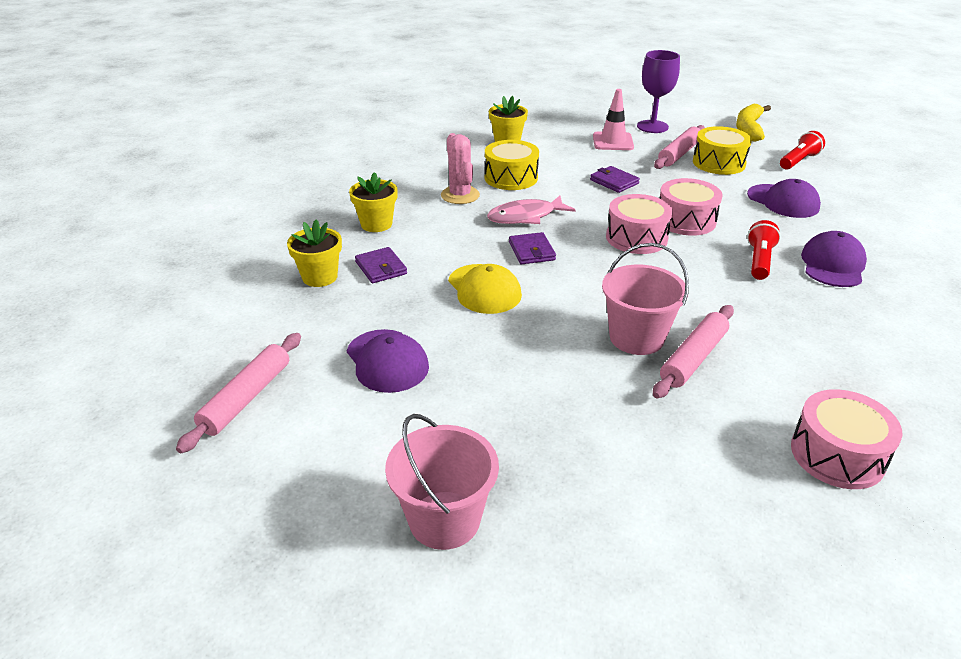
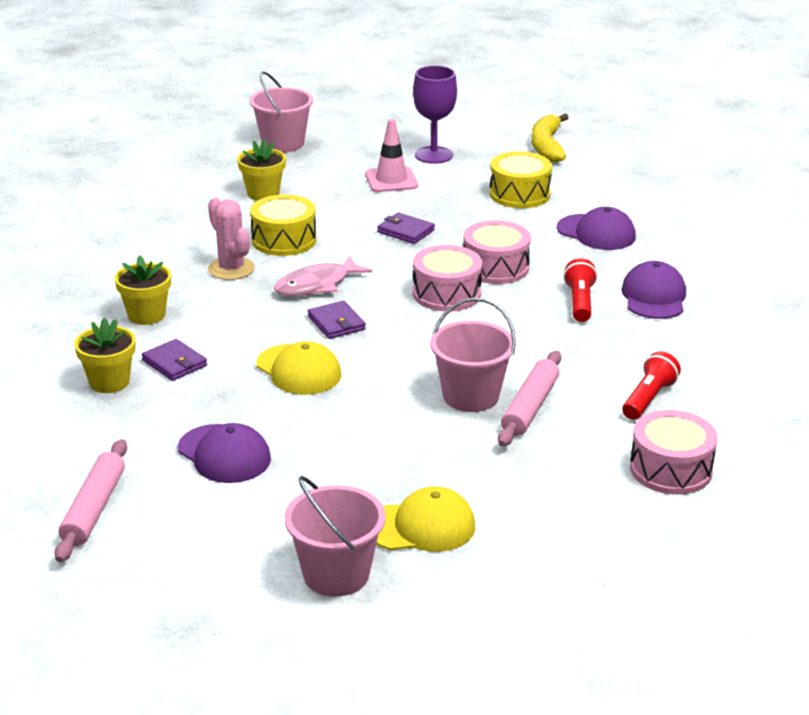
camera: 15 degrees left, 5 degrees down
pink rolling pin [654,125,705,169] -> none
red flashlight [780,131,825,169] -> red flashlight moved to [622,351,681,420]
none -> pink bucket [250,71,313,153]
none -> yellow cap [376,487,475,552]

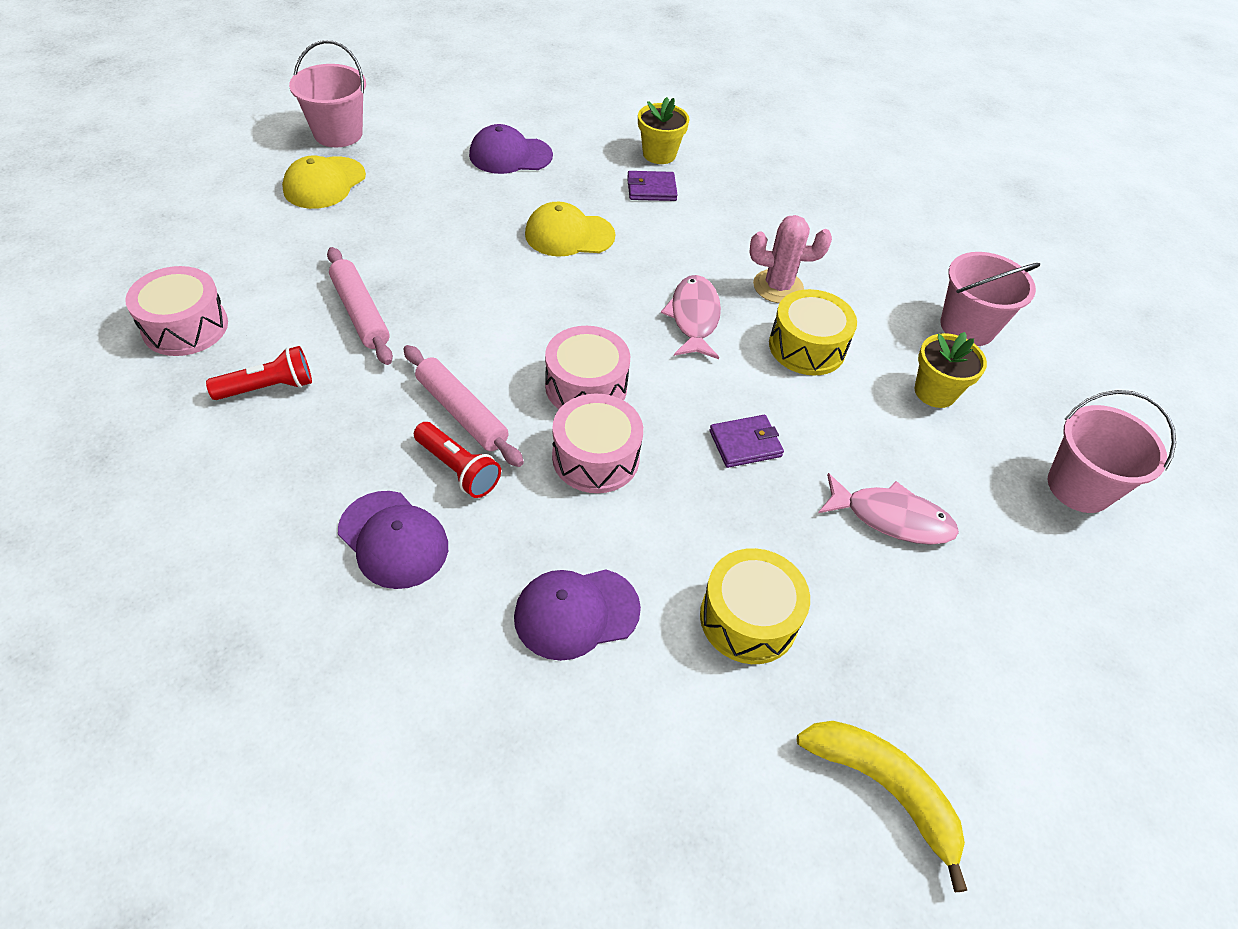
camera: 125 degrees right, 20 degrees up
pink rolling pin [54,439,127,562] -> pink rolling pin moved to [403,345,524,467]
yellow flower pot [114,255,171,325] -> none
purple wallet [308,301,366,339] -> none
pink traffic cone [365,119,418,192] -> pink fish [818,473,959,545]
purple goblet [413,65,457,164] -> none
pink bucket [430,298,516,412] -> pink bucket moved to [940,252,1040,346]
red flashlight [622,351,681,420] -> red flashlight turned 90 degrees counterclockwise [206,346,312,400]

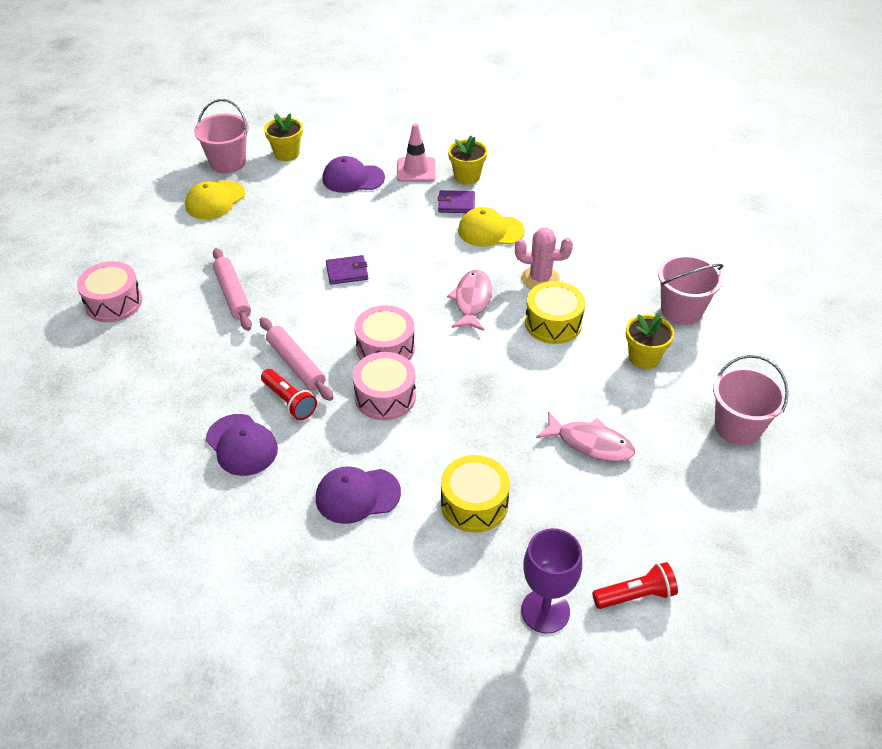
camera: 10 degrees right, 5 degrees down
red flashlight [206,346,312,400] -> red flashlight moved to [592,562,678,609]
yellow cap [525,202,615,257] -> yellow cap moved to [458,207,525,247]
purple wallet [710,415,784,468] -> purple wallet moved to [326,255,368,285]
yellow banana [797,721,967,892] -> purple goblet [521,528,582,634]
none -> yellow flower pot [264,113,303,161]
none -> pink traffic cone [397,123,436,182]

